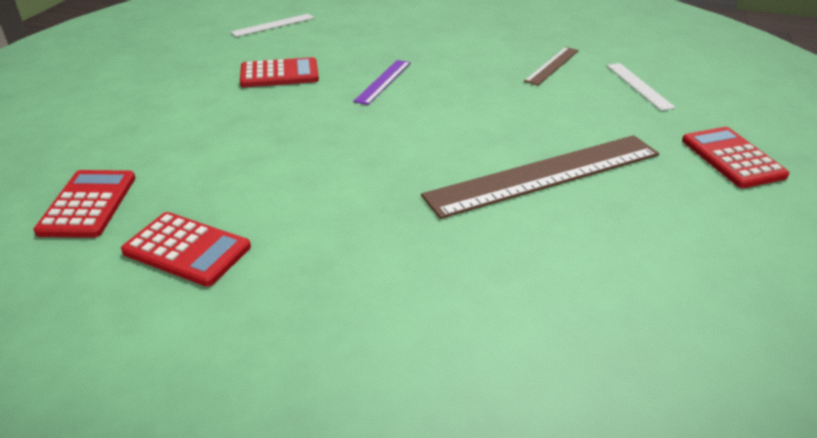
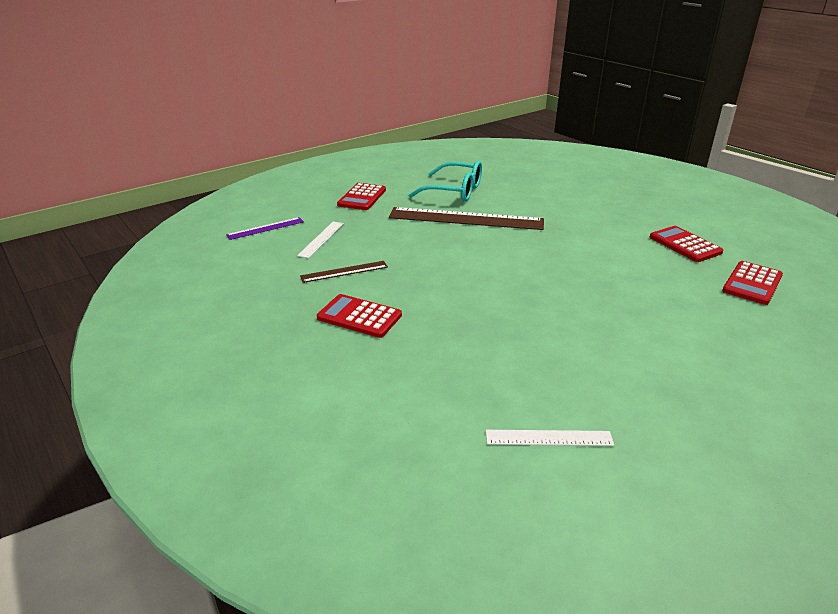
camera: 145 degrees left, 5 degrees down
red calculator [240,57,319,87] -> red calculator moved to [317,294,402,338]
purple ruler [353,60,411,105] -> purple ruler moved to [226,217,304,240]
none -> turquoise glasses [408,161,482,202]

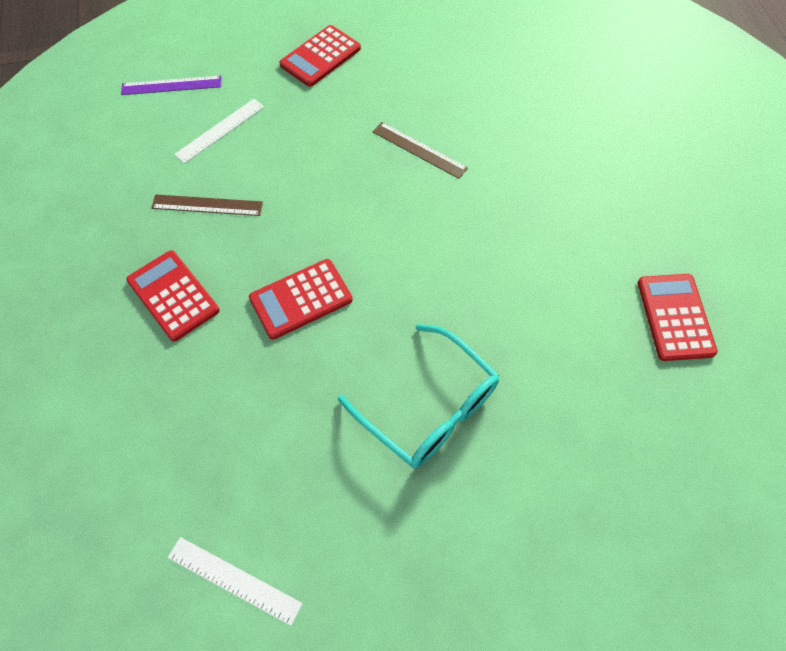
camera: 25 degrees right, 30 degrees up
brown ruler [389,207,544,230] -> brown ruler [373,122,468,179], size x0.49
turquoise glasses [408,161,482,202] -> turquoise glasses moved to [338,324,499,469]
red calculator [722,261,783,305] -> red calculator moved to [249,259,353,340]

